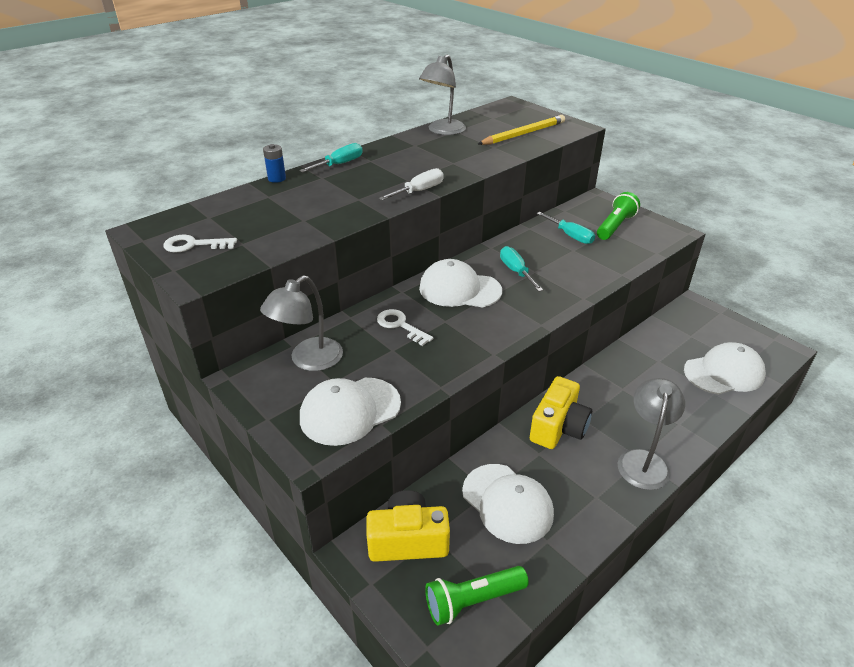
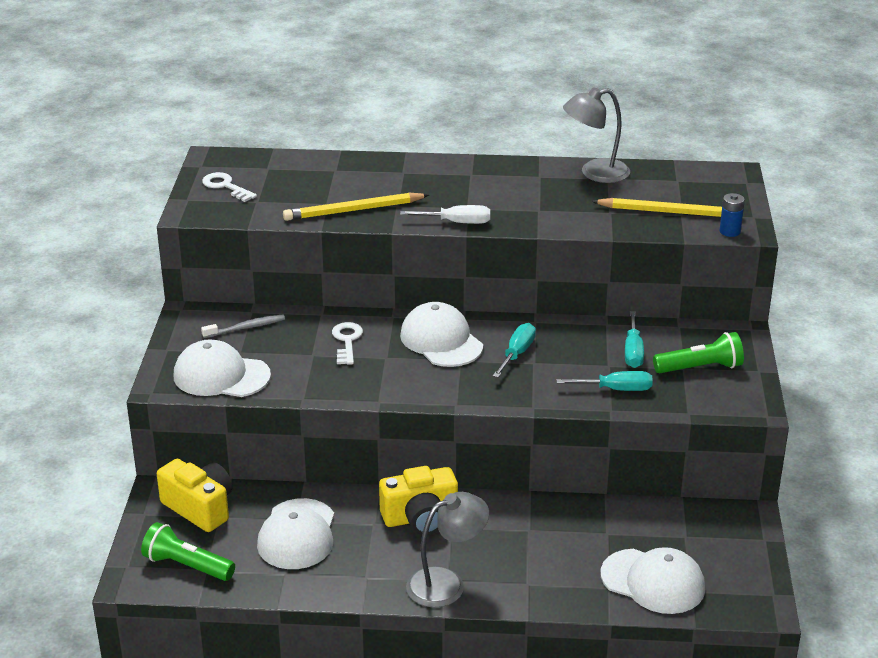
camera: 45 degrees right, 5 degrees down
grey lamp [260,275,343,371] -> grey toothbrush [201,315,285,338]
blue battery [263,144,286,183] -> blue battery moved to [720,193,745,237]
turquoise screwdriver [300,143,363,172] -> turquoise screwdriver moved to [556,371,653,391]
none -> yellow pencil [283,192,429,221]

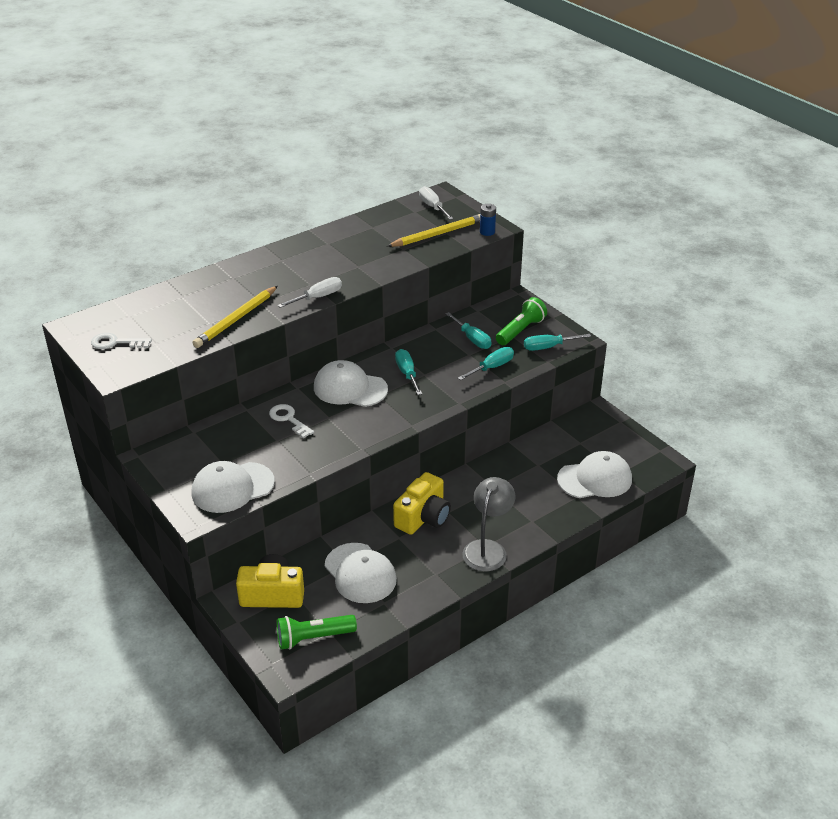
camera: 40 degrees left, 5 degrees up
grey toothbrush [201,315,285,338] -> none
grey lamp [563,87,630,183] -> none
none -> white screwdriver [419,186,454,220]
none -> turquoise screwdriver [524,334,591,351]

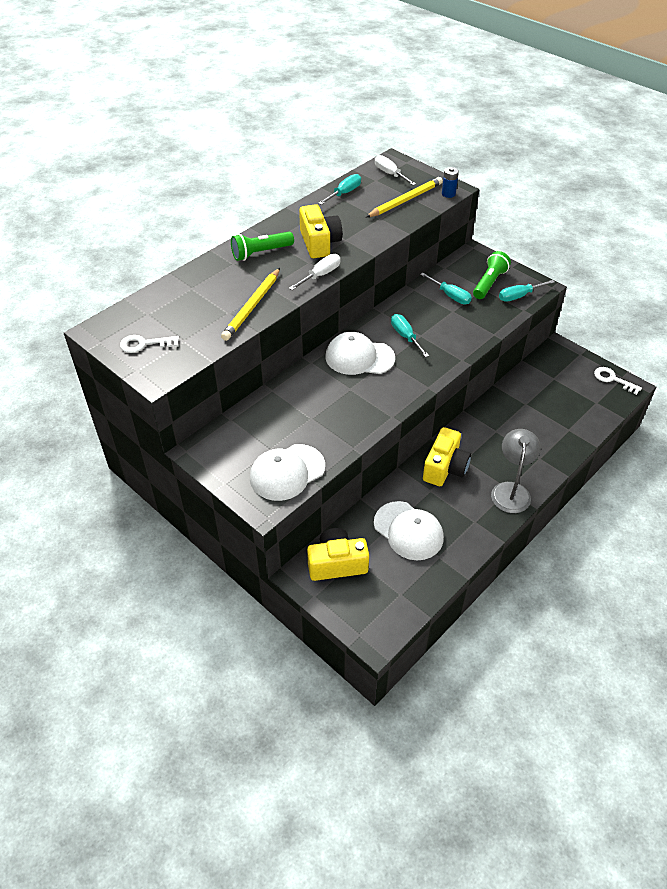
camera: 10 degrees left, 10 degrees up
white key [269,404,314,438] -> white key moved to [594,367,642,395]
green flashlight [277,615,357,650] -> green flashlight moved to [231,232,294,261]
turquoise screwdriver [458,347,514,380] -> turquoise screwdriver moved to [318,174,361,205]
white cap [557,451,632,498] -> none
none -> yellow camera [299,204,343,258]

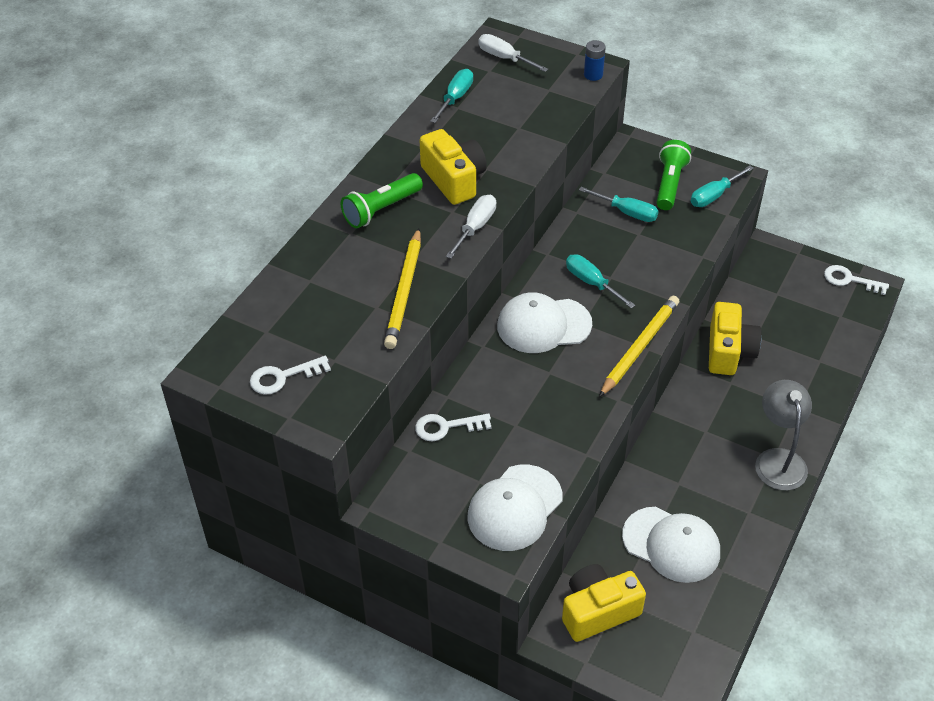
camera: 15 degrees left, 0 degrees up
yellow pencil [366,177,443,217] -> yellow pencil moved to [599,296,679,397]
yellow camera [423,427,471,486] -> yellow camera moved to [709,302,762,375]
none -> white key [415,413,492,441]

